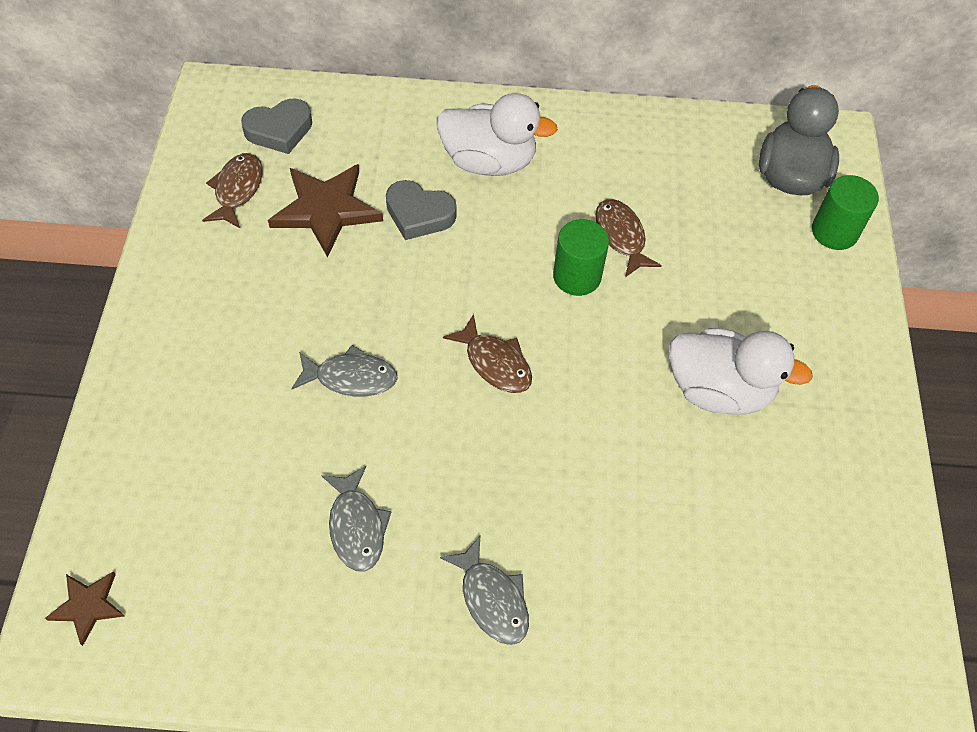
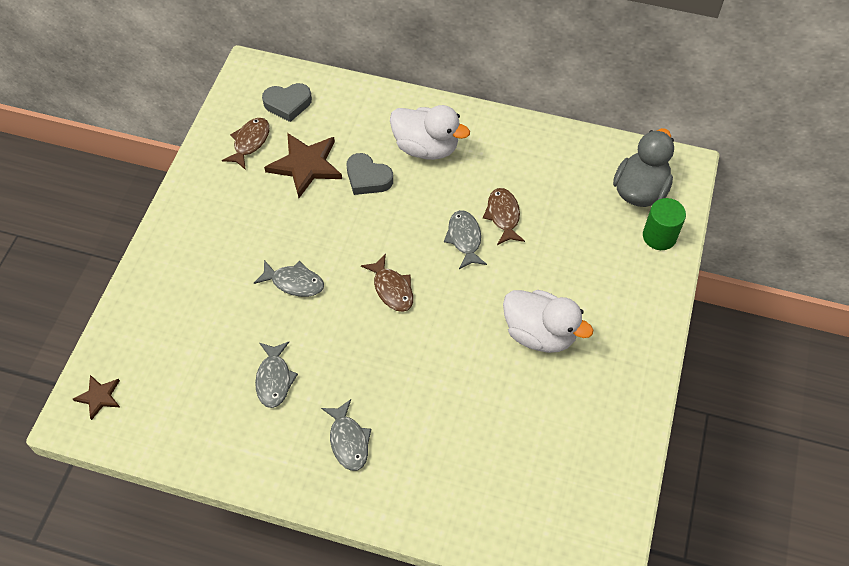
camera: 15 degrees right, 0 degrees up
green cylinder [553,219,609,296] -> grey fish [444,210,487,269]

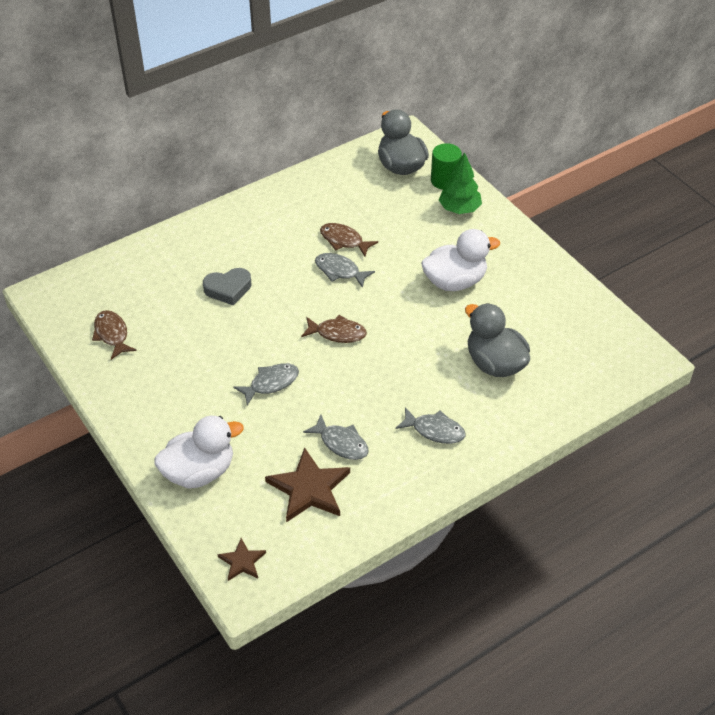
camera: 50 degrees left, 10 degrees down
grey heart [262,83,312,122] -> none
brown star [264,133,342,198] -> brown star moved to [265,447,350,523]
white duck [390,105,470,160] -> white duck moved to [154,416,244,489]
none -> green tree [439,152,482,214]
none -> grey duck [465,303,530,377]

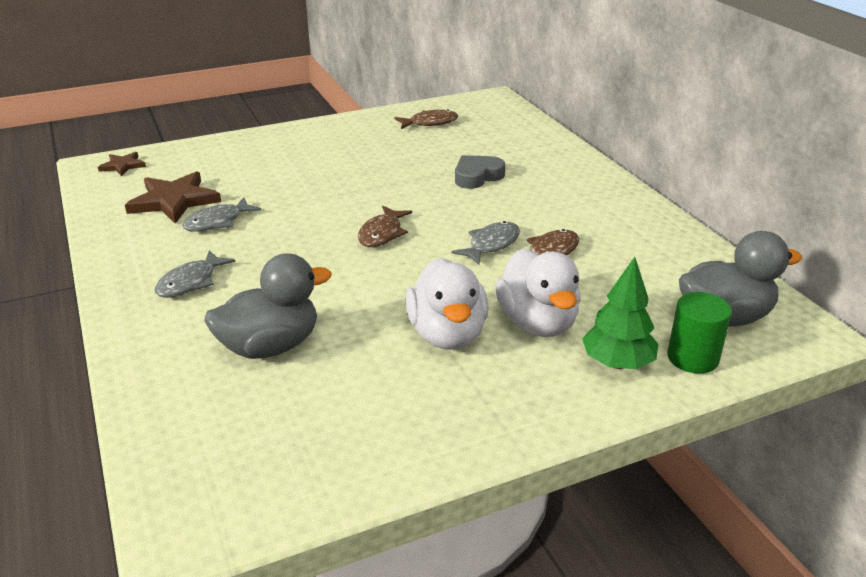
camera: 100 degrees right, 15 degrees down
white duck [154,416,244,489] -> white duck moved to [495,248,581,337]
grey heart [203,268,251,305] -> grey heart turned 60 degrees clockwise [455,155,506,189]
grey fish [233,363,299,406] -> none

